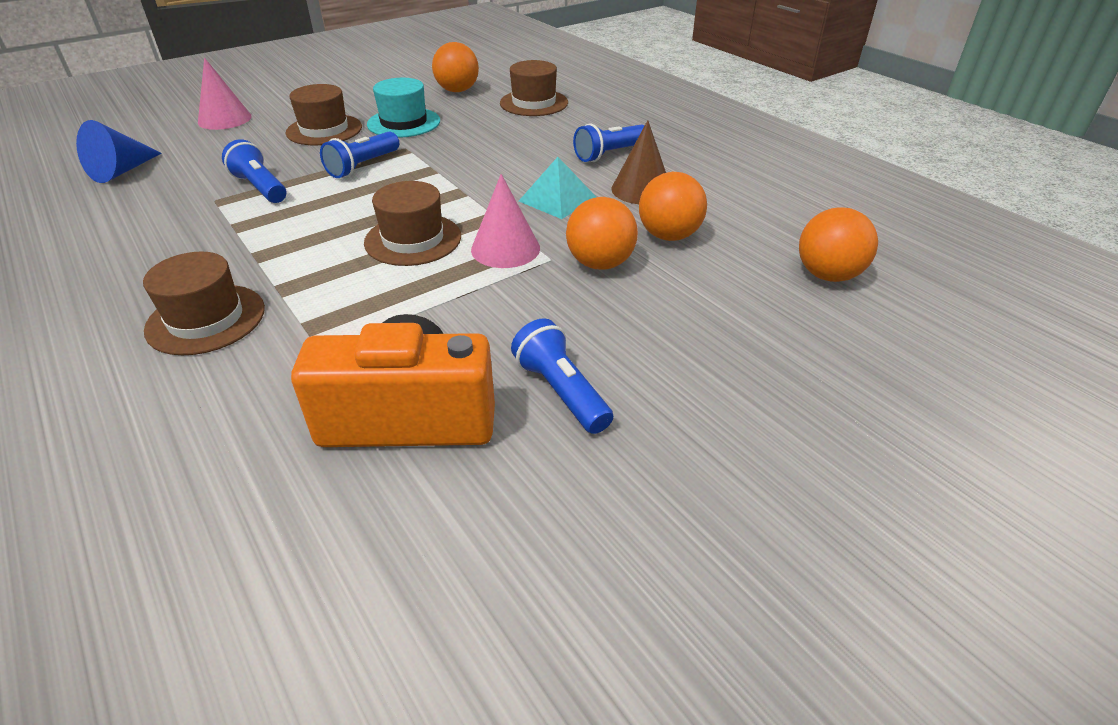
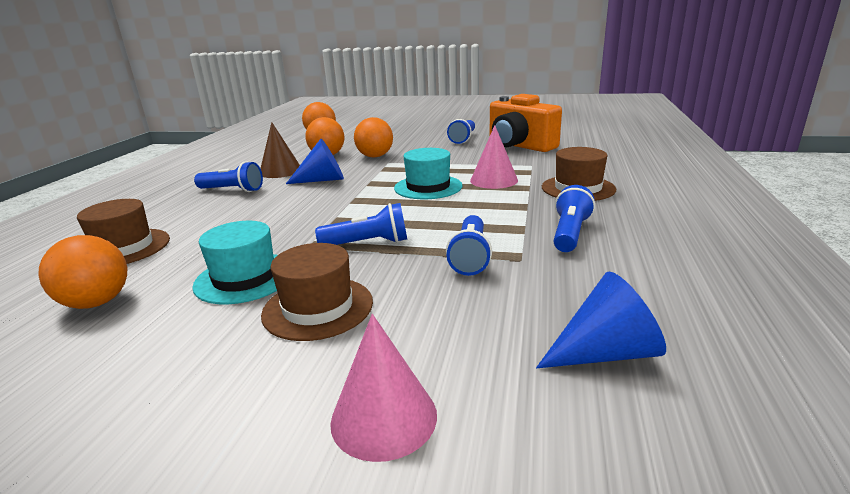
camera: 130 degrees left, 15 degrees down
brown hat [364,181,461,266] -> turquoise hat [394,148,463,199]
pink cone [471,174,540,268] -> pink cone moved to [470,125,518,189]
turquoise pyramid [519,157,596,219] -> blue cone [286,139,344,184]
none -> blue flashlight [554,185,595,252]

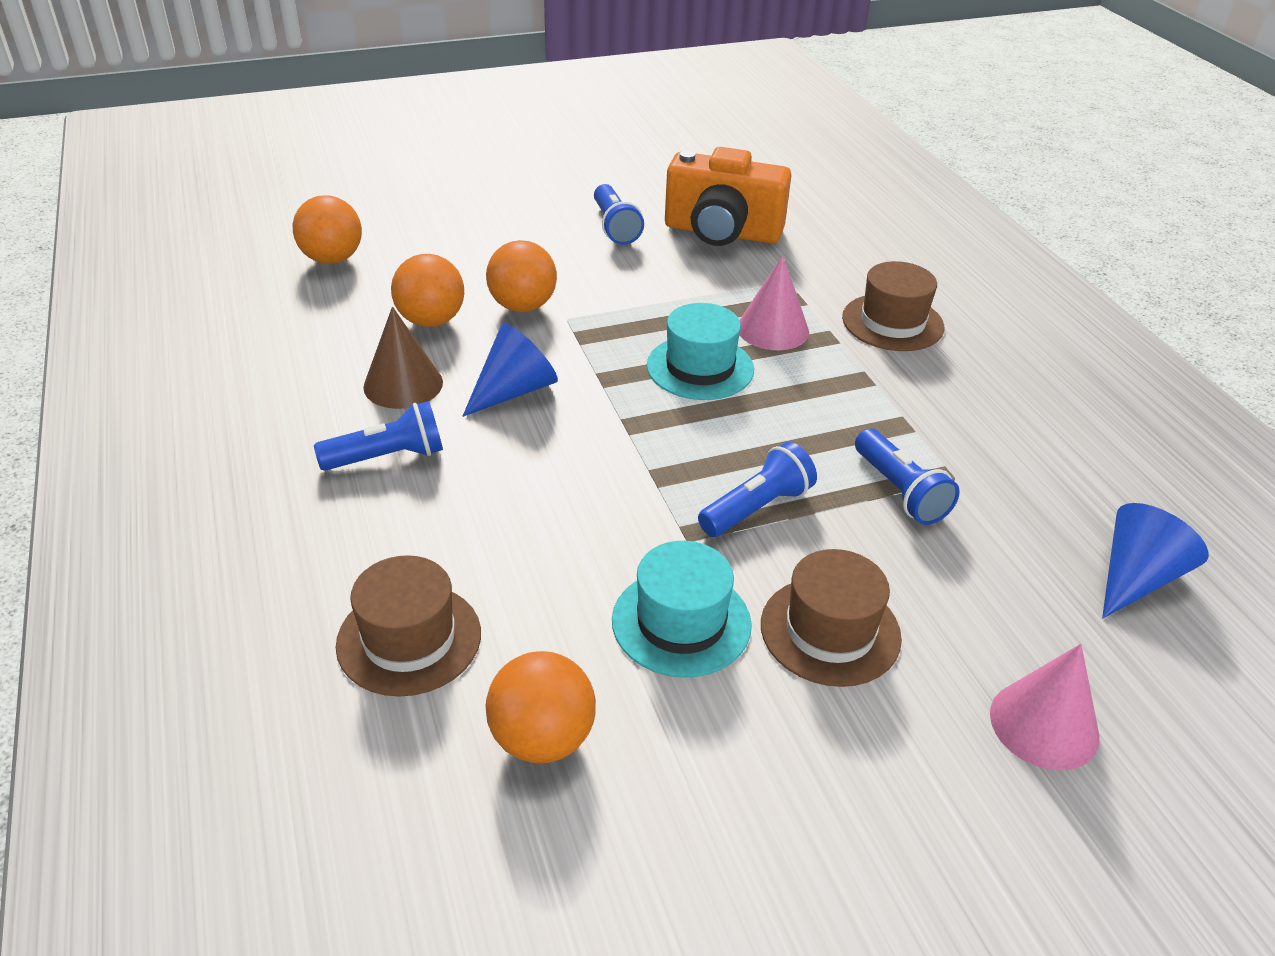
camera: 35 degrees left, 15 degrees up
blue flashlight [554,185,595,252] -> none

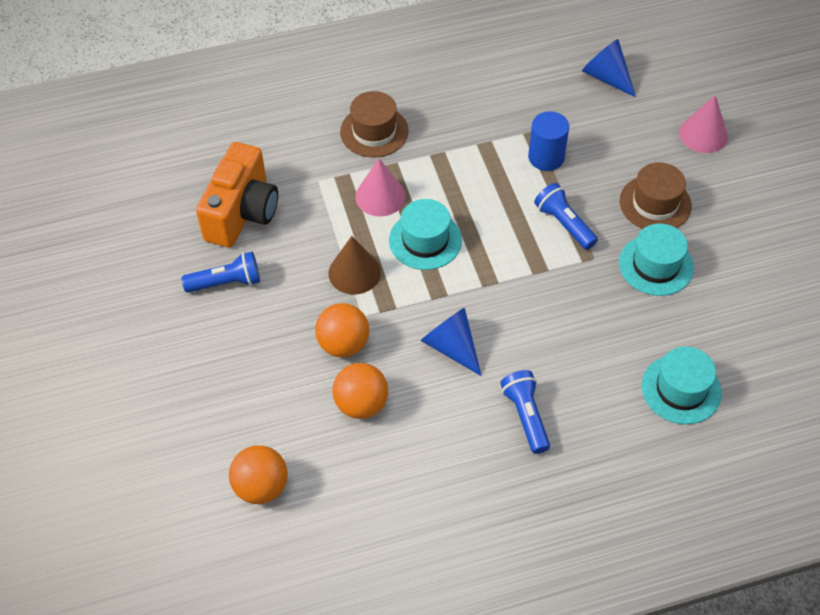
camera: 85 degrees left, 15 degrees up
brown hat [336,555,481,697] -> turquoise hat [642,346,722,424]
brown cone [363,307,443,409] -> brown cone moved to [329,236,381,294]
orange ball [485,651,596,764] -> none
blue flashlight [855,429,960,525] -> blue cylinder [528,111,569,171]

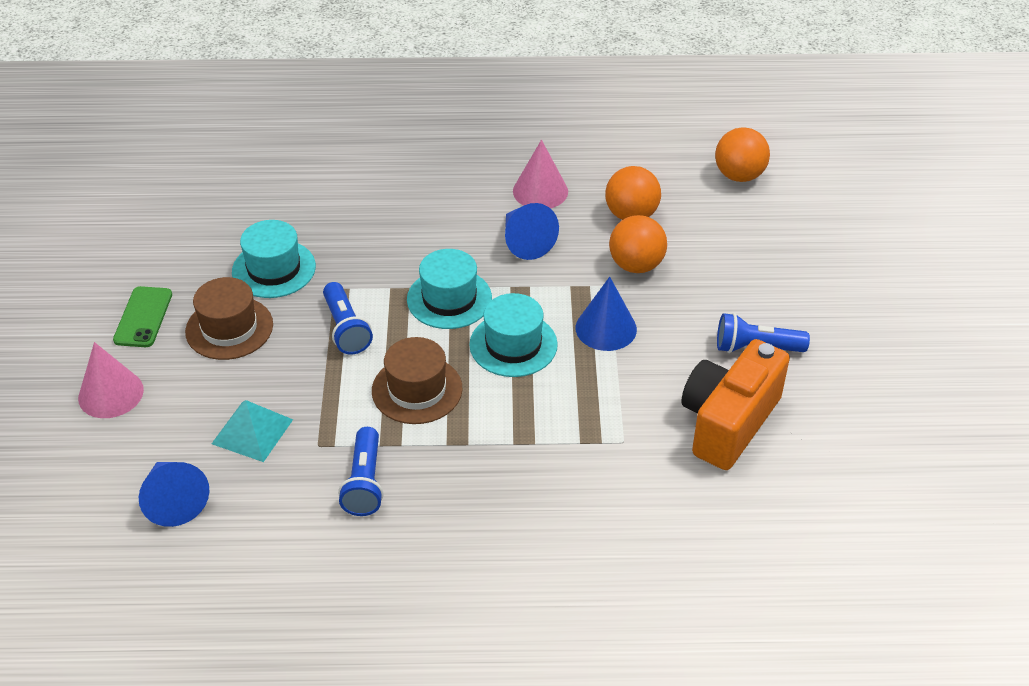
camera: 165 degrees left, 10 degrees down
brown cone [329,236,381,294] -> blue cone [576,277,637,351]
brown hat [340,91,409,158] -> brown hat moved to [372,337,462,424]
pink cone [355,158,406,216] -> pink cone moved to [513,140,568,208]
blue flashlight [500,370,550,454] -> blue flashlight moved to [338,427,384,516]
blue cylinder [528,111,569,171] -> none
turquoise hat [642,346,722,424] -> turquoise hat moved to [407,249,492,329]
none -> green phone [113,286,172,347]
none -> turquoise pyramid [212,400,293,462]

